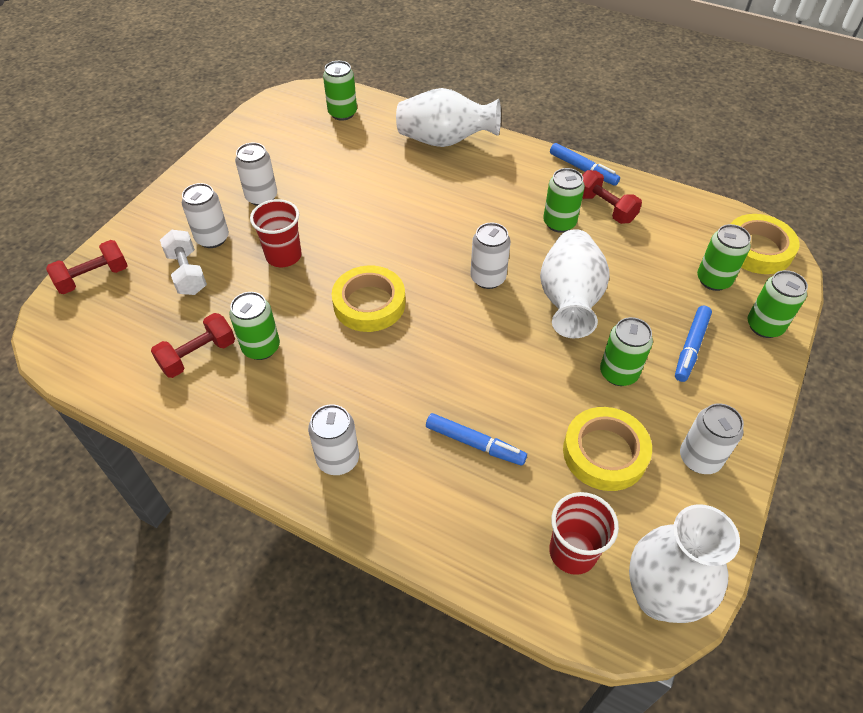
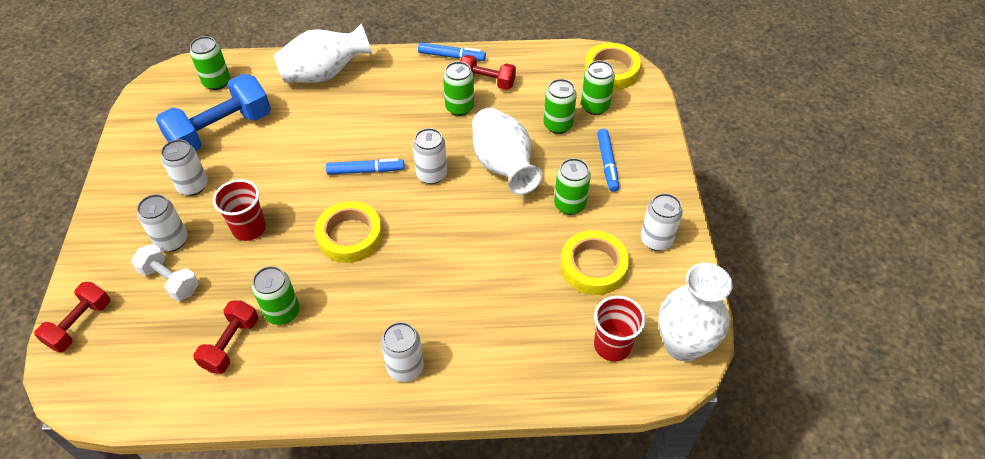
camera: 30 degrees left, 0 degrees up
blue marker [426,413,527,466] -> blue marker moved to [326,158,405,175]
green can [747,270,808,338] -> green can moved to [544,79,577,134]
none -> blue dumbbell [156,74,271,151]

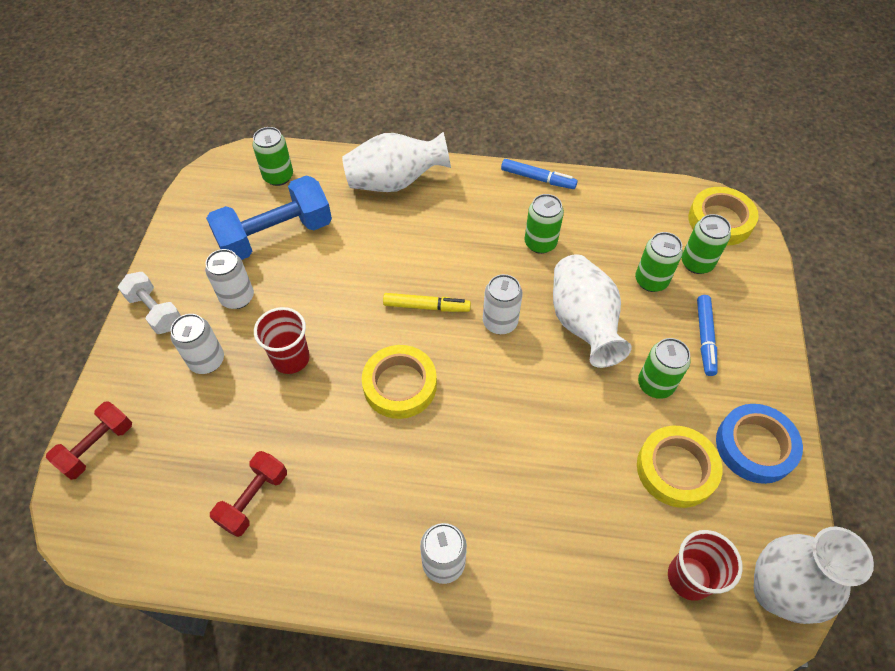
camera: 10 degrees right, 5 degrees up
white dumbbell [131,244,199,301] -> white dumbbell moved to [118,272,181,334]
green can [252,266,299,325] -> none
blue marker [326,158,405,175] -> yellow marker [383,293,471,312]
red dumbbell [460,55,516,90] -> none
white can [641,193,683,251] -> blue tape [716,404,803,484]

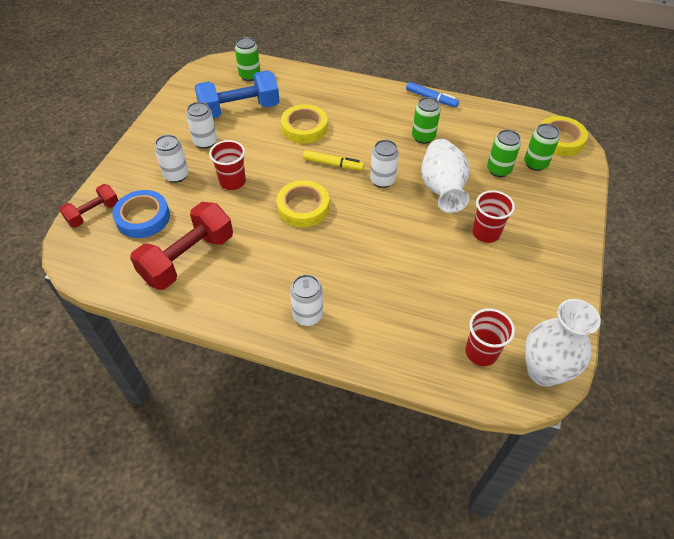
camera: 10 degrees right, 5 degrees down
white dumbbell [118,272,181,334] -> none
red dumbbell [210,451,287,537] -> red dumbbell [130,202,233,290], size x1.75
white vase [342,132,451,192] -> none
yellow tape [637,426,723,508] -> yellow tape moved to [281,104,328,144]
green can [638,338,691,399] -> red cup [472,190,515,243]
blue marker [697,295,718,376] -> none
blue tape [716,404,803,484] -> blue tape moved to [112,190,170,238]

